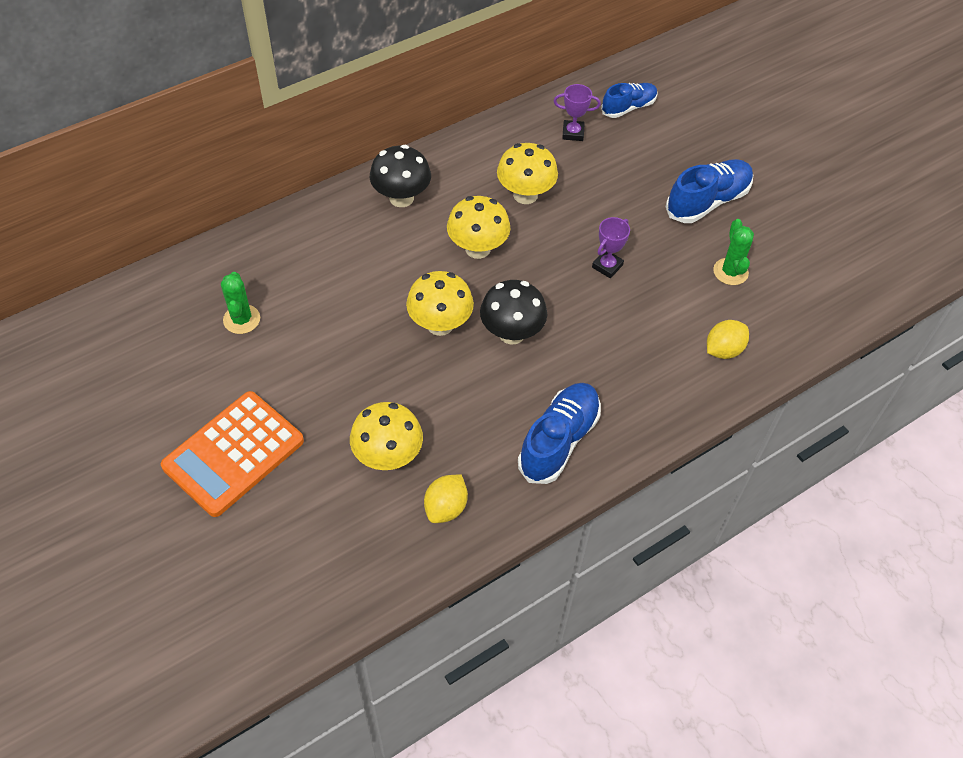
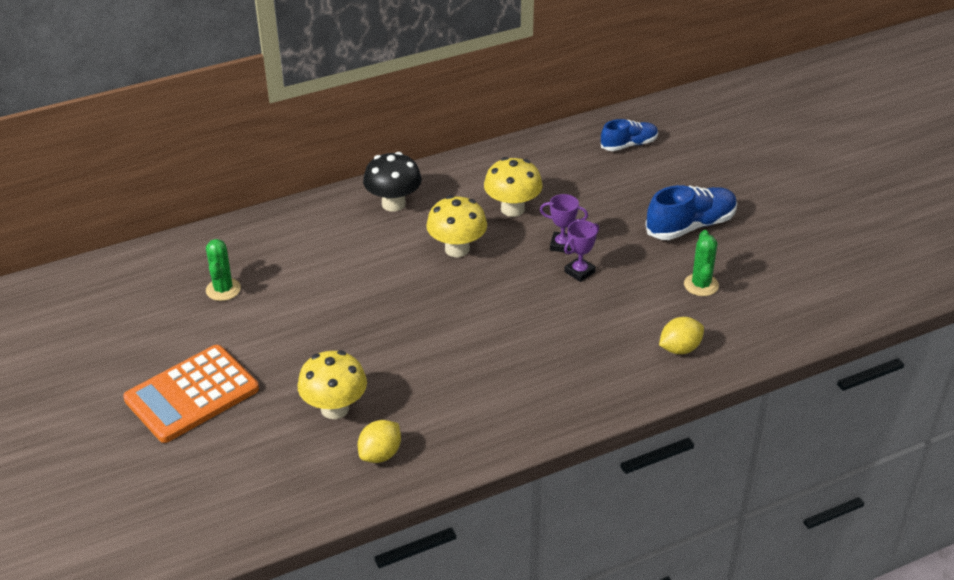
camera: 10 degrees right, 15 degrees down
yellow mushroom [406,271,474,336] -> none
black mushroom [480,280,547,344] -> none
blue shoe [518,383,601,484] -> none
purple trophy [554,84,601,141] -> purple trophy moved to [540,194,588,252]

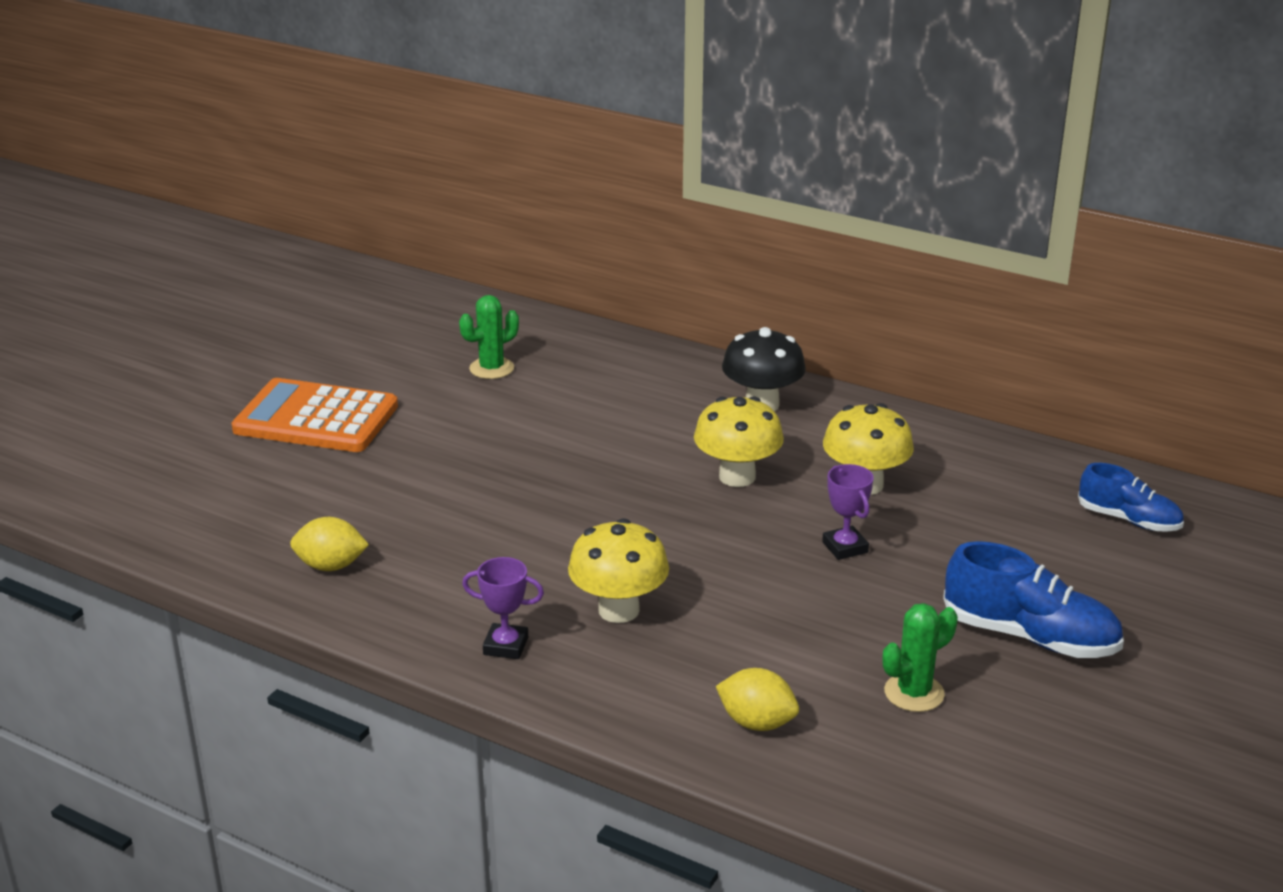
camera: 55 degrees right, 10 degrees down
yellow mushroom [297,350,367,419] -> yellow mushroom moved to [568,518,669,623]
purple trophy [564,220,599,282] -> purple trophy moved to [462,557,544,659]

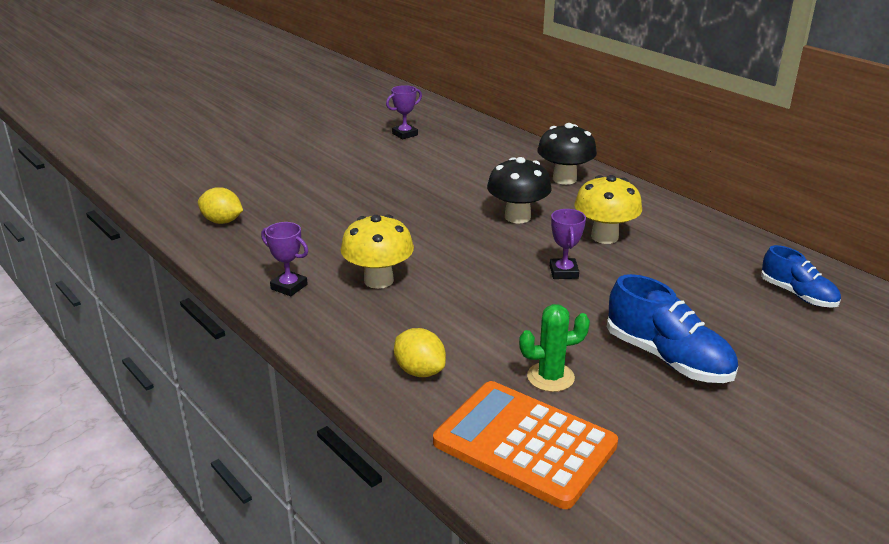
camera: 20 degrees right, 0 degrees up
orange calculator [232,378,398,452] -> orange calculator moved to [433,381,618,509]
green cactus [459,295,519,379] -> purple trophy [386,85,422,139]
yellow mushroom [694,396,784,487] -> black mushroom [487,157,552,224]

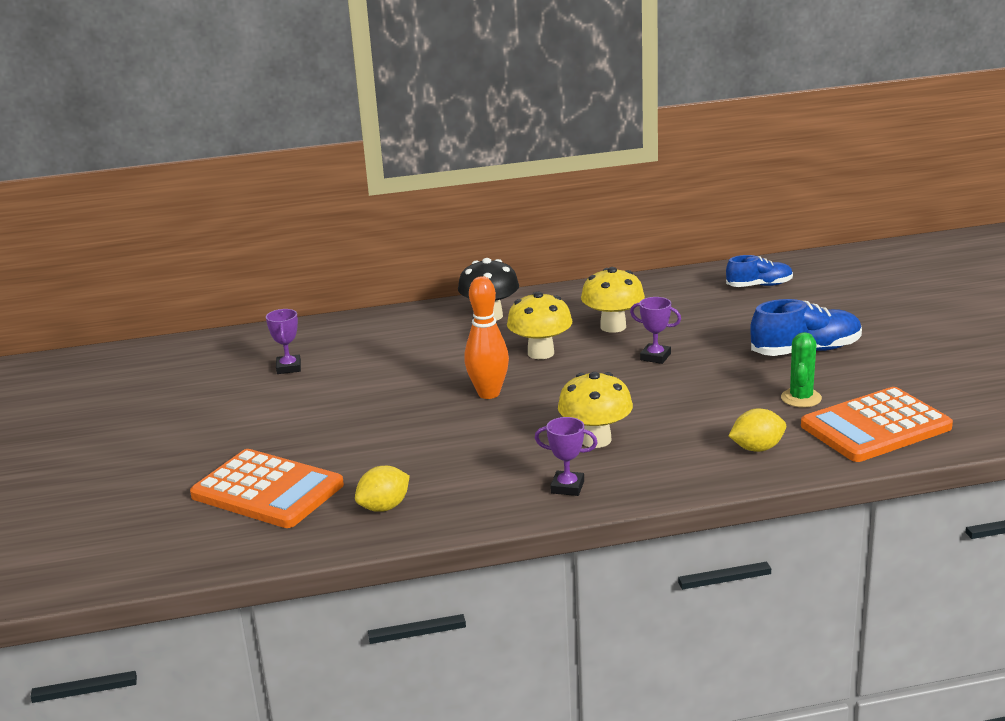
camera: 60 degrees left, 5 degrees down
purple trophy [261,222,308,296] -> purple trophy turned 45 degrees clockwise [535,417,598,496]
black mushroom [487,157,552,224] -> yellow mushroom [507,292,572,359]
none -> orange calculator [190,449,344,528]
none -> orange bowling pin [464,276,509,399]

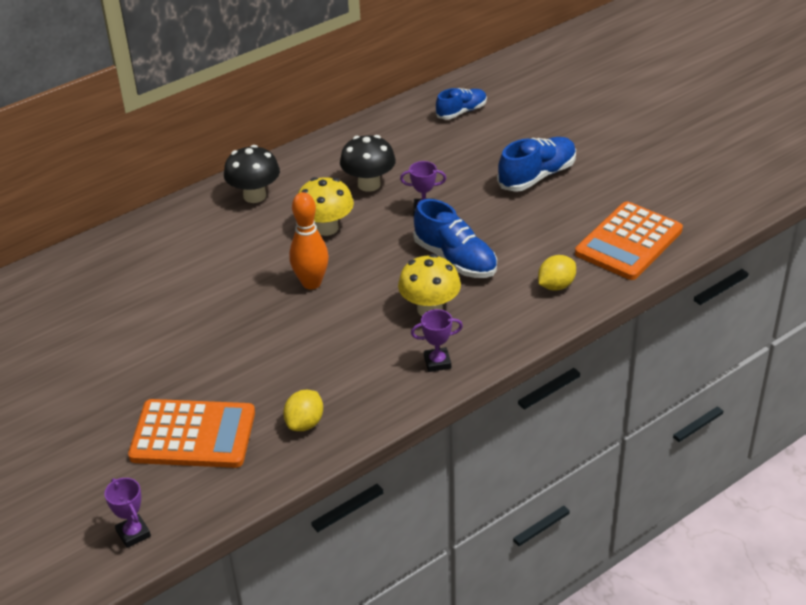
camera: 25 degrees left, 15 degrees up
purple trophy [266,309,301,374] -> purple trophy moved to [104,478,151,548]
yellow mushroom [581,267,645,333] -> black mushroom [340,135,396,192]
green cactus [781,332,822,407] -> none
none -> blue shoe [413,199,497,278]

